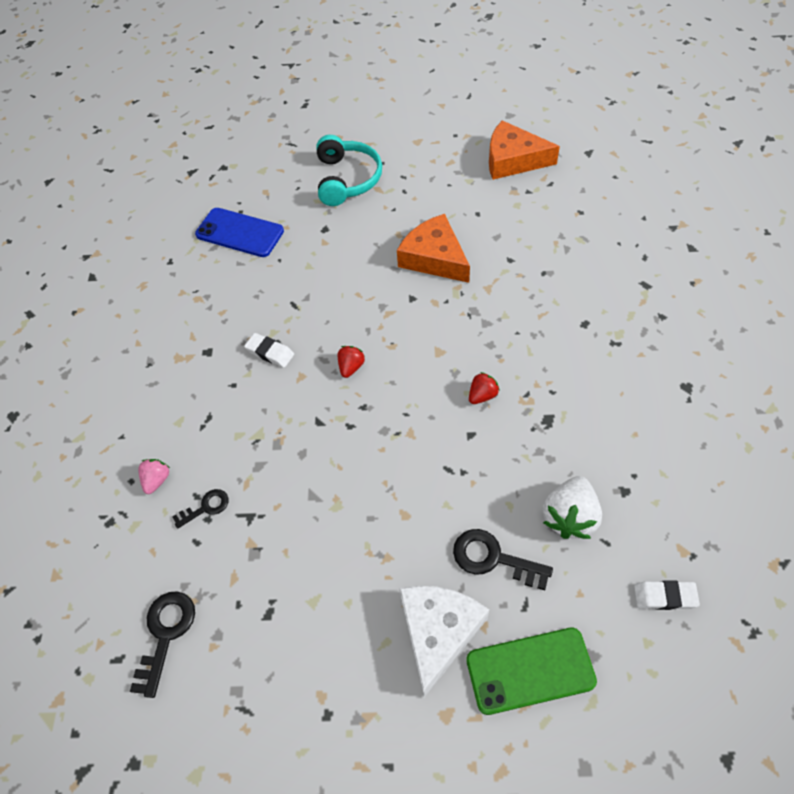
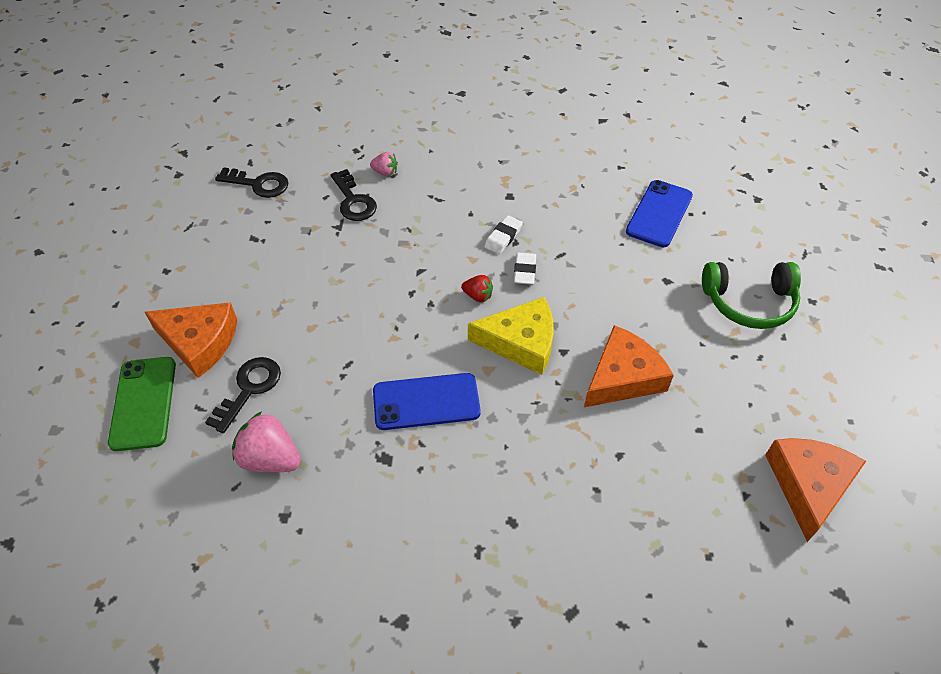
camera: 90 degrees right, 5 degrees down
black key [172,489,228,529] -> black key [330,169,377,221], size x1.63
turquoise headphones [316,135,382,206] -> green headphones [702,262,801,329]
white cheese [399,586,489,697] -> orange cheese [145,302,237,378]
red strawberry [469,372,500,404] -> blue phone [373,373,481,430]
white strawberry [543,476,602,539] -> pink strawberry [232,412,301,472]
white eraser [634,580,700,610] -> white eraser moved to [514,253,536,285]
none -> yellow cheese [468,297,553,375]

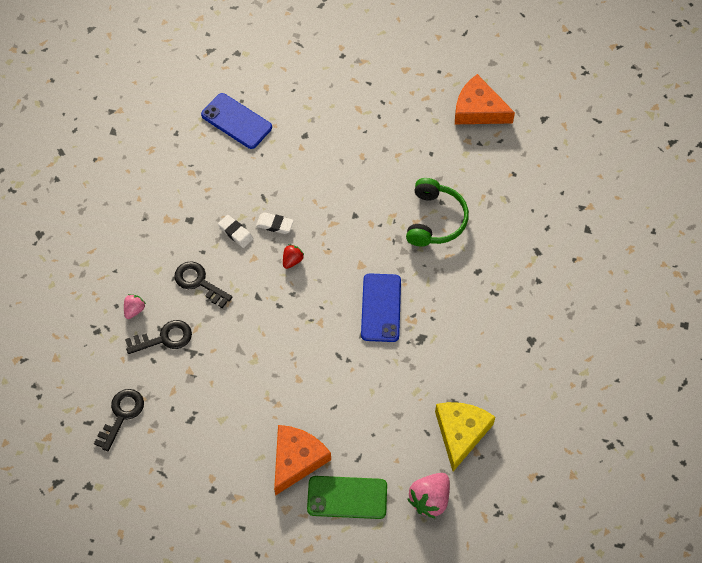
camera: 80 degrees left, 10 degrees up
black key [205,357,281,433] -> black key moved to [174,261,232,308]
pink strawberry [232,412,301,472] -> pink strawberry moved to [407,473,450,519]
yellow cheese [468,297,553,375] -> yellow cheese moved to [435,402,495,472]
orange cheese [584,325,674,407] -> none
green headphones [702,262,801,329] -> green headphones moved to [406,178,469,246]

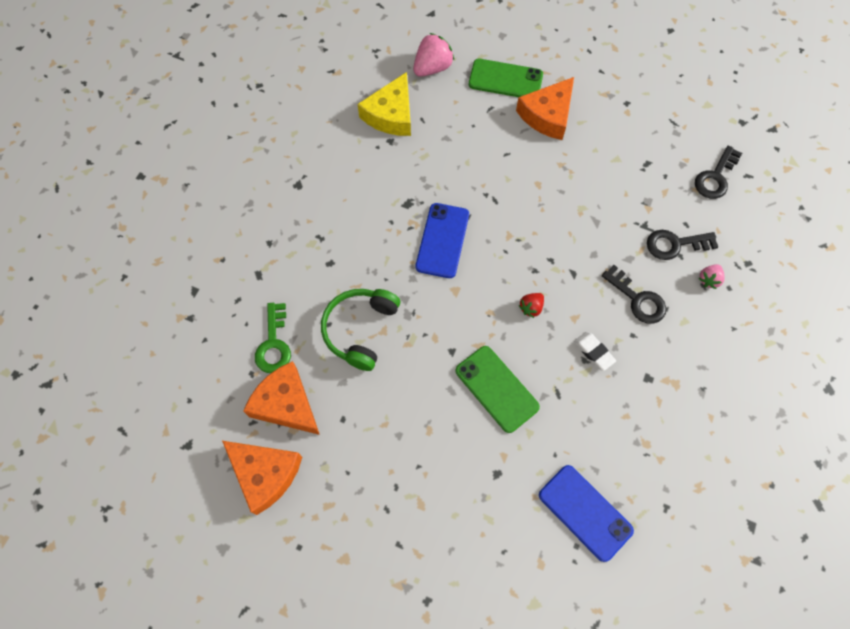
camera: 170 degrees left, 5 degrees up
white eraser [256,213,294,234] -> none
none -> orange cheese [243,361,320,435]
none -> green key [255,303,291,373]
none -> green phone [455,346,540,433]

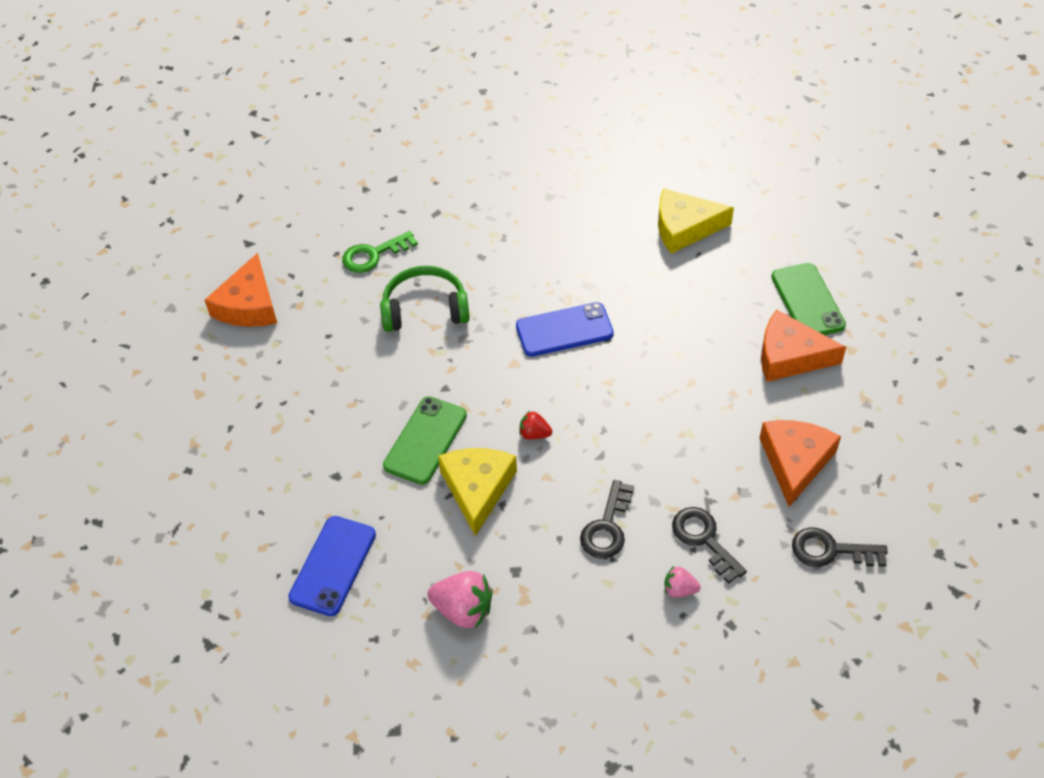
camera: 65 degrees right, 15 degrees down
orange cheese [243,361,320,435] -> orange cheese moved to [760,420,841,507]
pink strawberry [413,33,454,77] -> pink strawberry moved to [427,571,493,629]
white eraser [574,332,616,371] -> none
none -> yellow cheese [438,448,517,536]

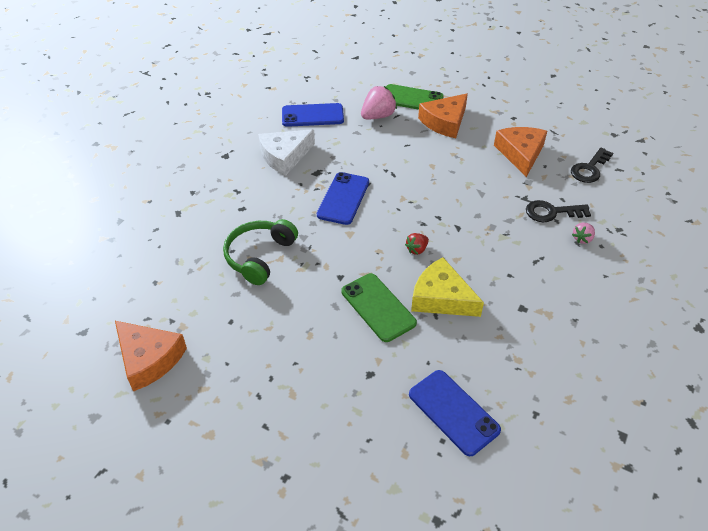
camera: 60 degrees left, 5 degrees down
green key [342,231,418,273] -> none
pink strawberry [427,571,493,629] -> pink strawberry moved to [361,86,397,119]
black key [580,480,634,559] -> none
yellow cheese [658,188,734,254] -> blue phone [282,103,344,127]
orange cheese [760,420,841,507] -> orange cheese turned 45 degrees clockwise [494,127,547,177]
none -> white cheese [258,129,315,175]

